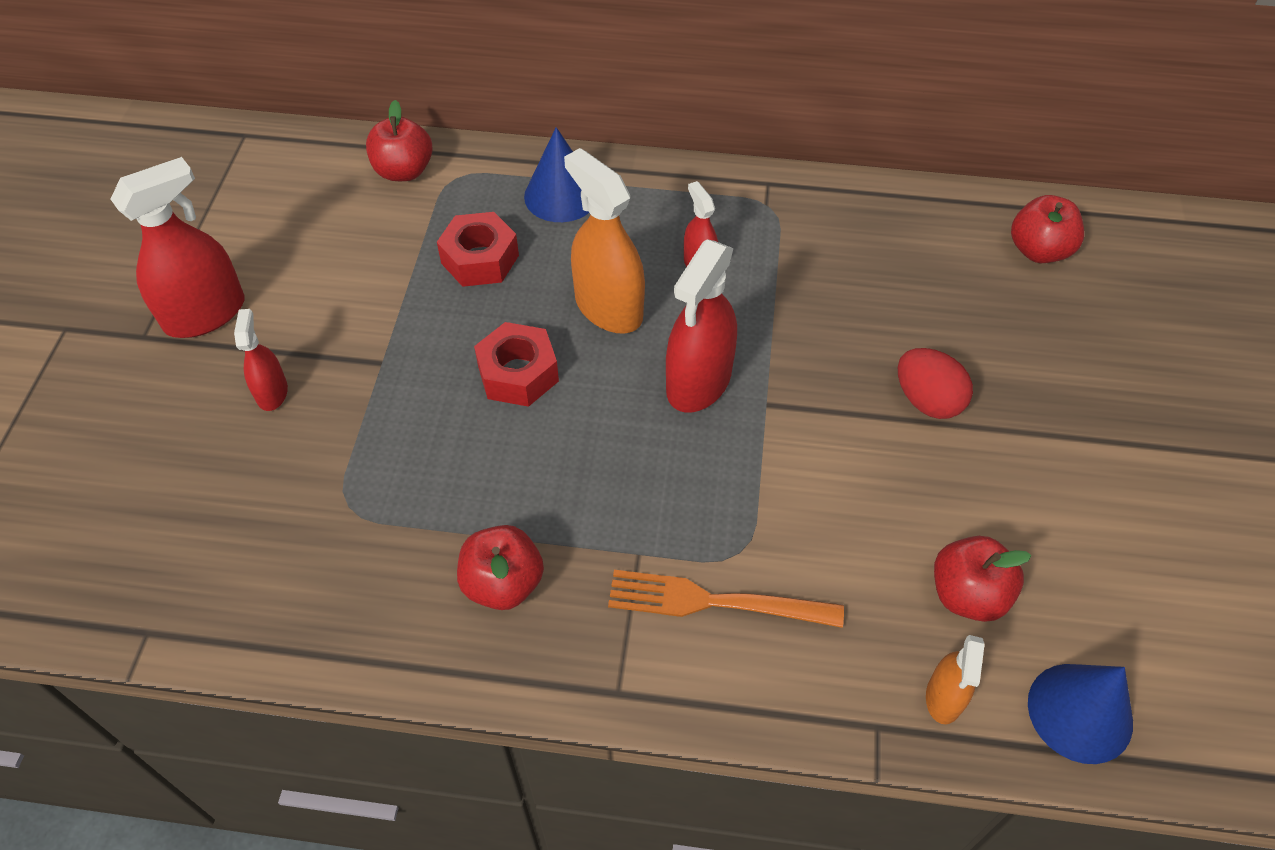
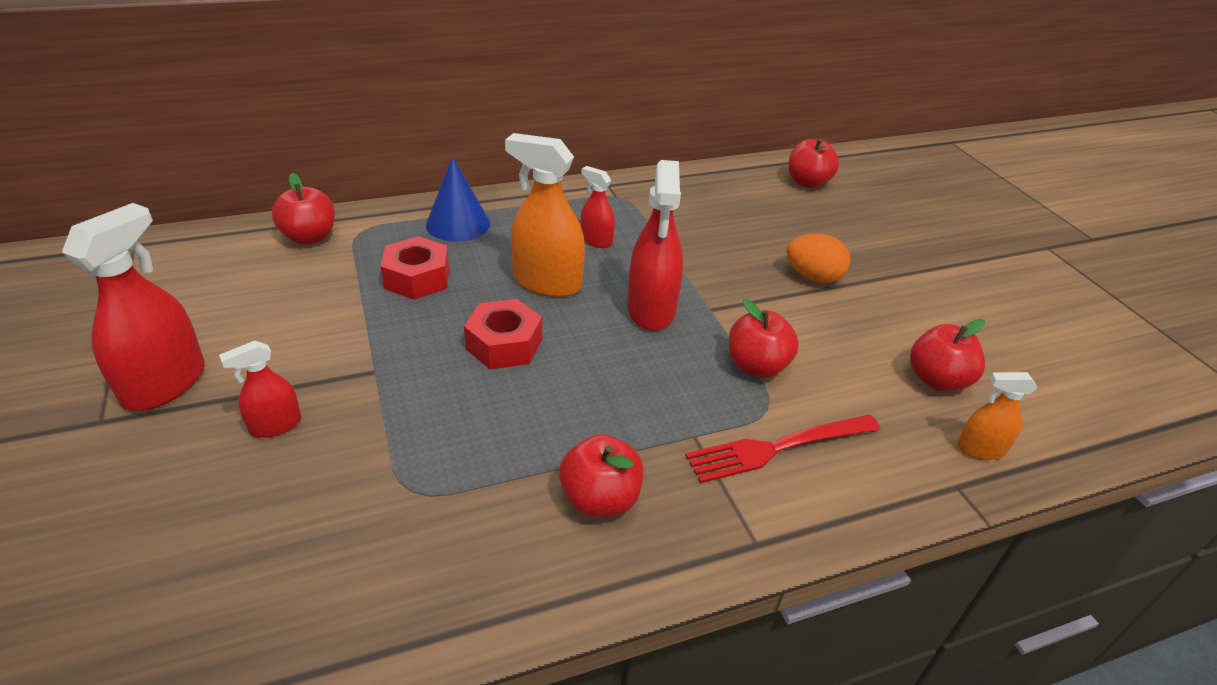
camera: 30 degrees left, 15 degrees down
red spray bottle [234,309,288,411] -> red spray bottle turned 90 degrees counterclockwise [219,341,301,438]
orange fork [608,570,844,628] -> red fork [685,415,881,483]
red egg [898,348,973,419] -> orange egg [787,234,851,283]
orange spray bottle [926,635,985,724] -> orange spray bottle turned 105 degrees clockwise [957,372,1037,460]
blue cone [1028,664,1133,764] -> none
none -> red apple [729,299,799,378]

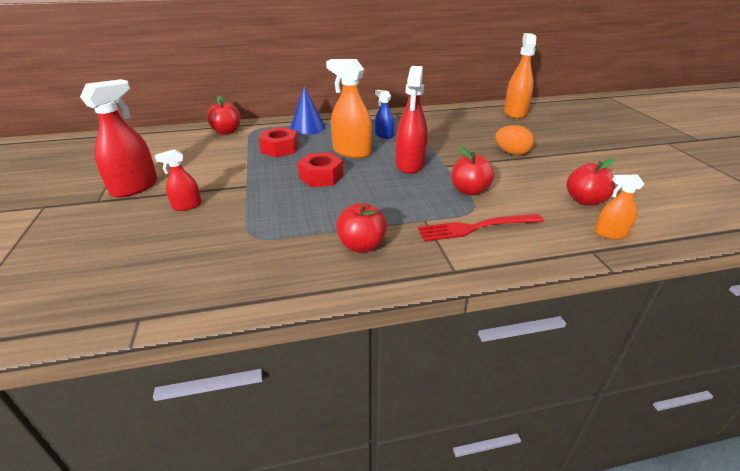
camera: 10 degrees right, 5 degrees down
red spray bottle [581,166,615,248] -> blue spray bottle [375,90,394,139]
red apple [788,138,839,188] -> orange spray bottle [504,33,536,119]

